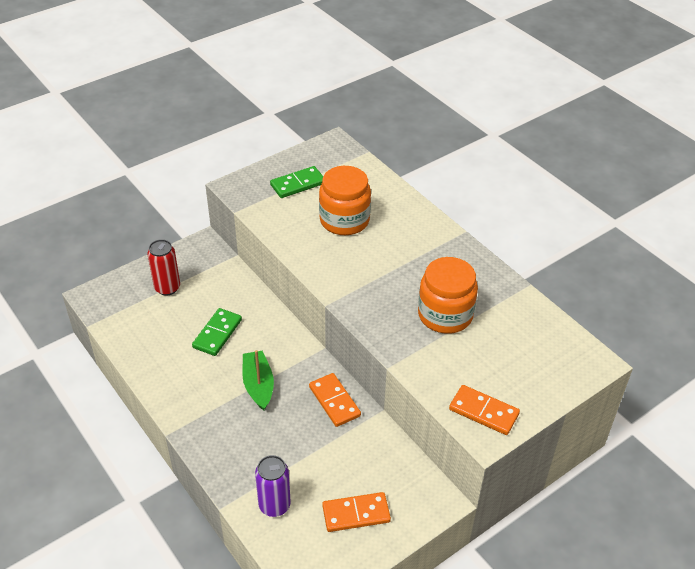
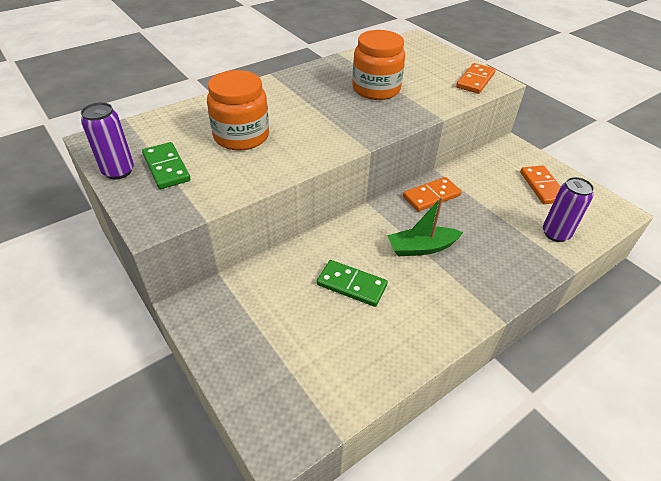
camera: 90 degrees left, 0 degrees up
red can [147,239,180,296] -> none
none -> purple can [81,102,134,179]

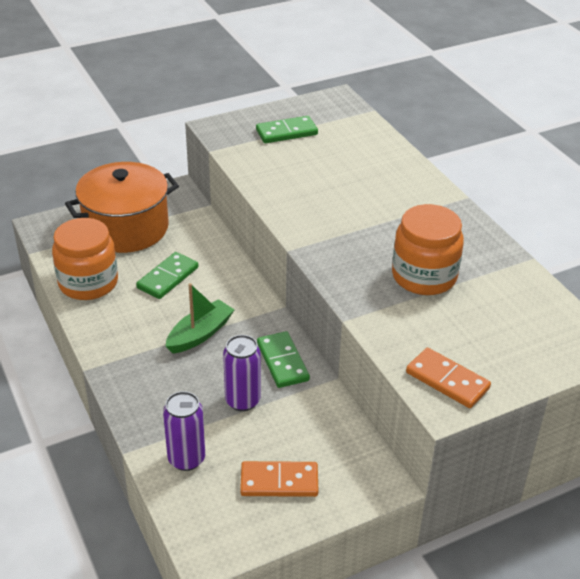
camera: 100 degrees right, 5 degrees down
purple can [81,102,134,179] -> purple can moved to [223,335,261,411]
orange jar [207,70,269,151] -> orange jar moved to [52,218,118,300]
green boat [387,197,463,256] -> green boat turned 45 degrees clockwise [166,283,235,353]
orange domino [403,177,462,211] -> green domino [257,331,310,388]
none -> orange pot [65,162,179,253]

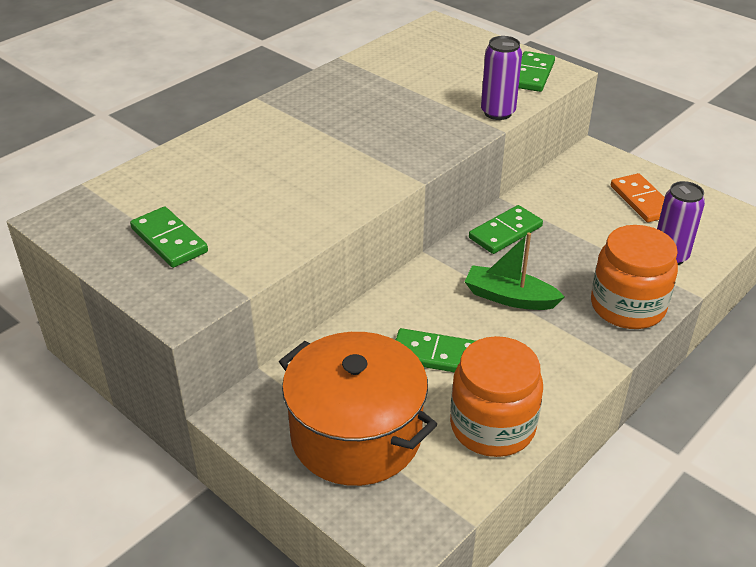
camera: 110 degrees left, 0 degrees up
purple can [223,335,261,411] -> purple can moved to [481,36,522,120]
orange jar [392,204,464,295] -> orange jar moved to [591,225,678,329]
orange domino [406,348,491,408] -> green domino [519,51,555,92]

